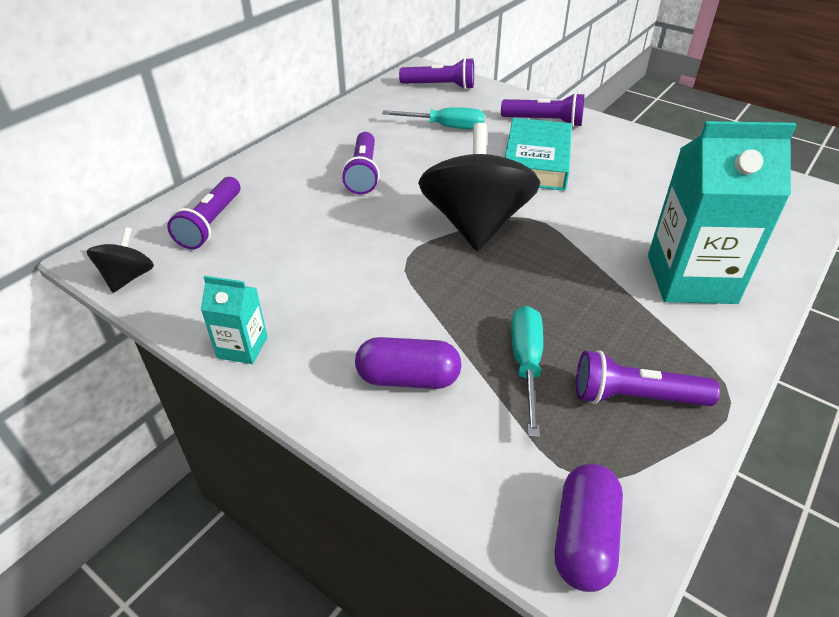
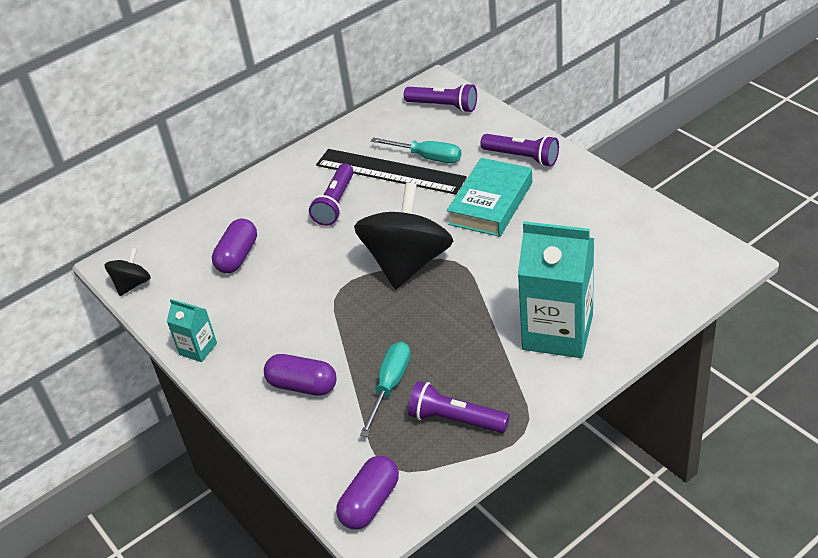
camera: 20 degrees right, 0 degrees up
purple flashlight [167,177,240,249] -> none
none -> purple capsule [212,219,257,273]
none -> black ruler [316,149,467,195]

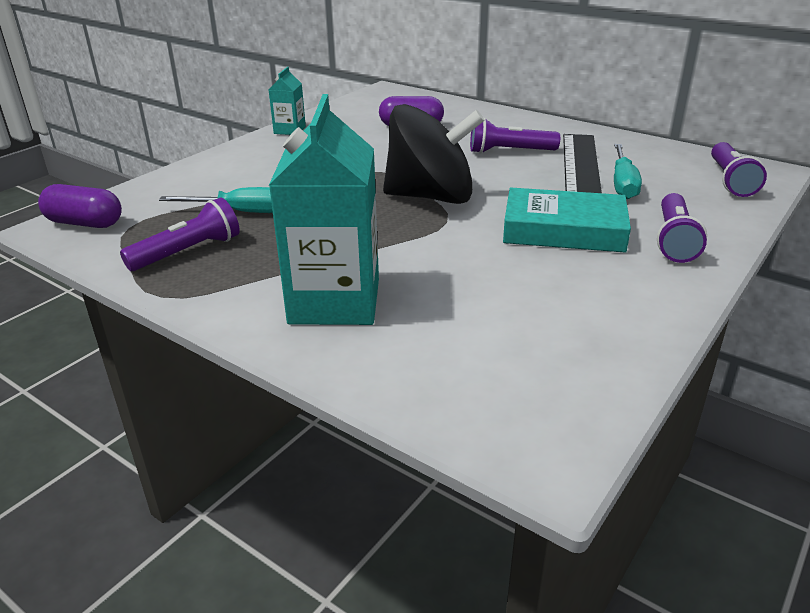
camera: 70 degrees right, 10 degrees down
black spinning top [104,248,151,296] -> none
purple capsule [264,354,337,396] -> none
purple flashlight [408,381,509,433] -> purple flashlight turned 45 degrees clockwise [120,198,240,271]

